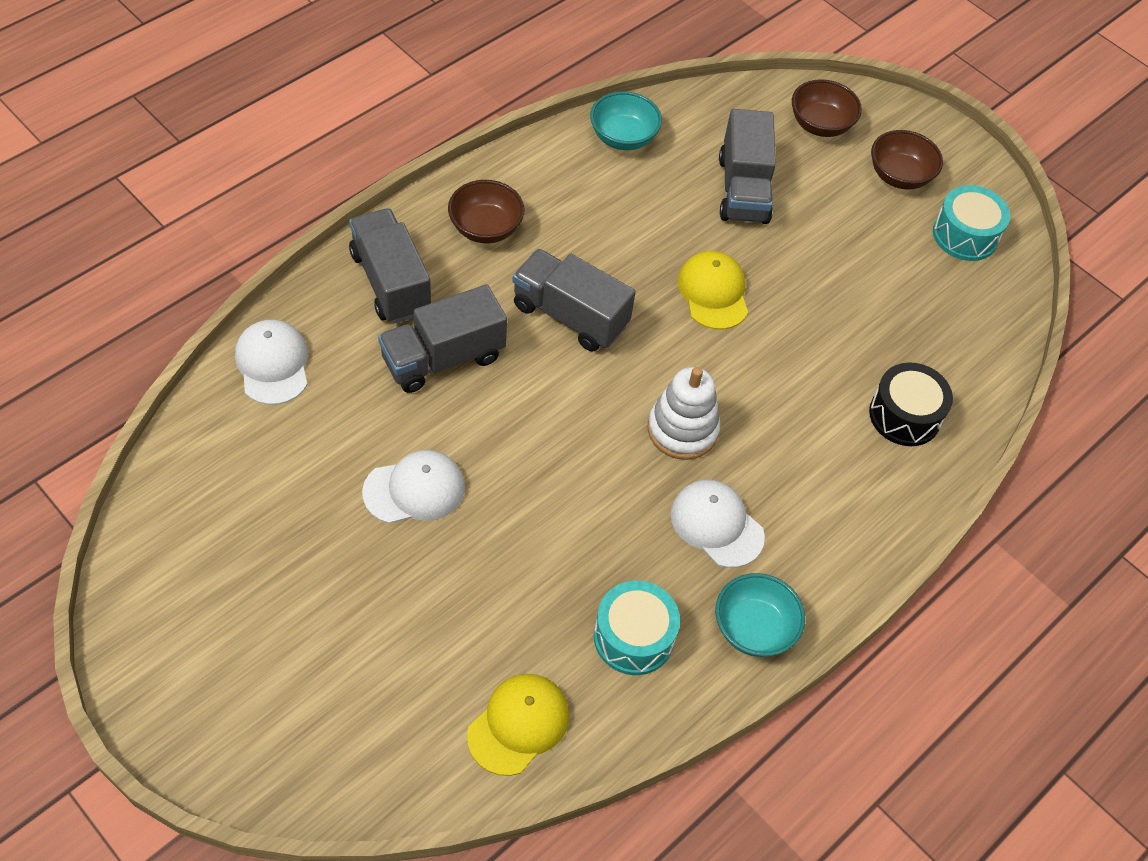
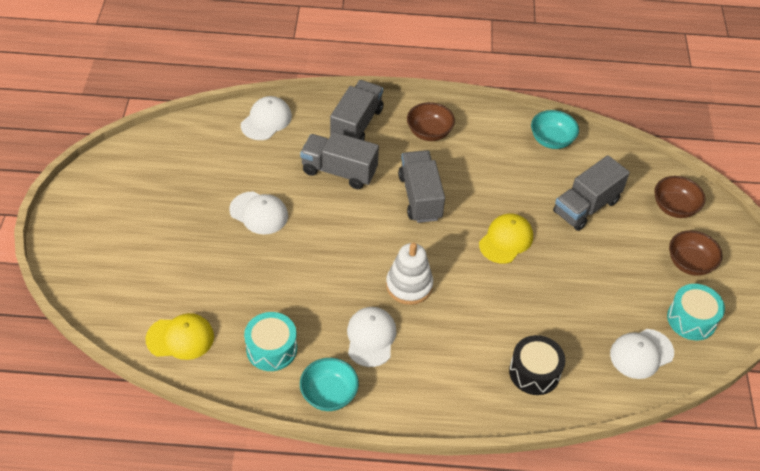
camera: 50 degrees right, 5 degrees down
none -> white cap [610,329,674,379]

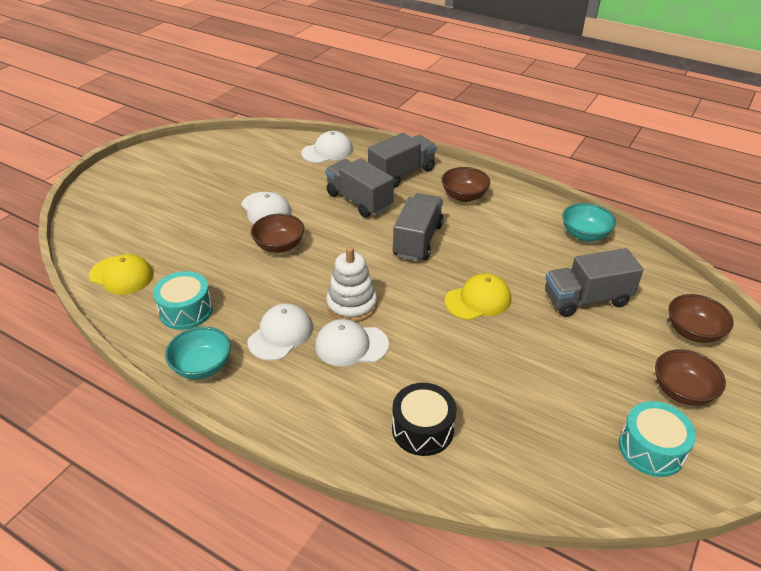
camera: 30 degrees right, 10 degrees down
white cap [610,329,674,379] -> white cap moved to [315,319,389,366]
none -> brown bowl [251,214,304,253]

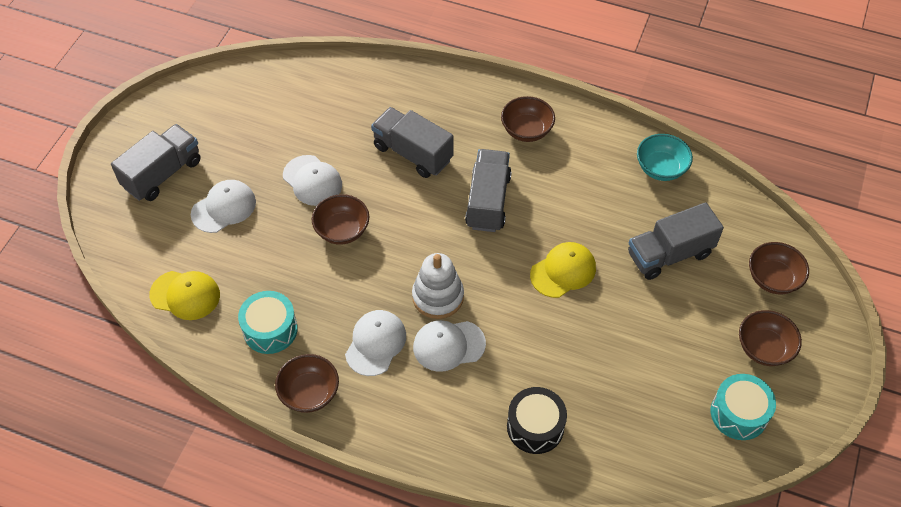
camera: 10 degrees left, 15 degrees up
turquoise bowl [165,327,231,380] -> brown bowl [275,354,339,413]
white cap [301,131,353,163] -> white cap moved to [191,180,256,233]
grey truck [368,133,437,188] -> grey truck moved to [111,124,201,201]

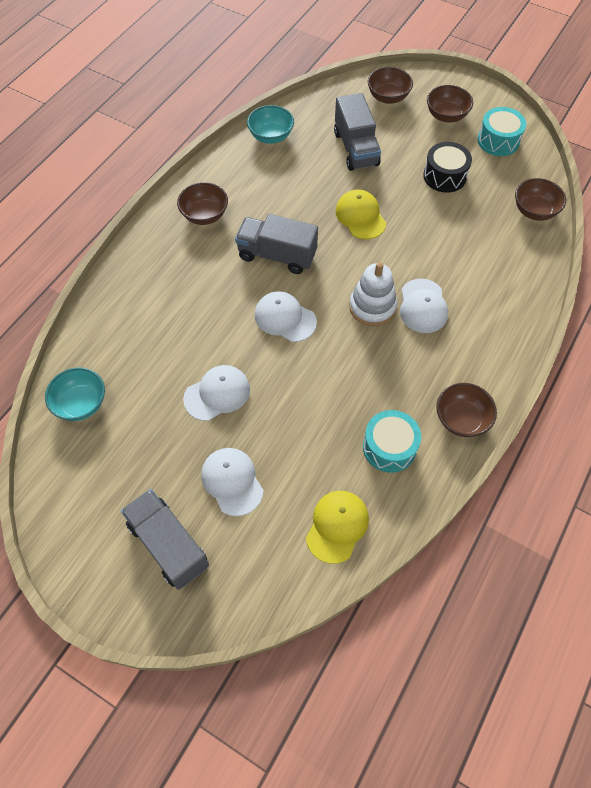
camera: 80 degrees left, 5 degrees up
brown bowl [312,194,369,245] -> brown bowl moved to [515,178,566,221]
white cap [345,310,406,376] -> white cap moved to [255,291,317,342]
grey truck [371,107,453,178] -> none
black drum [507,387,567,454] -> black drum moved to [423,142,472,193]
none -> turquoise bowl [45,368,105,421]

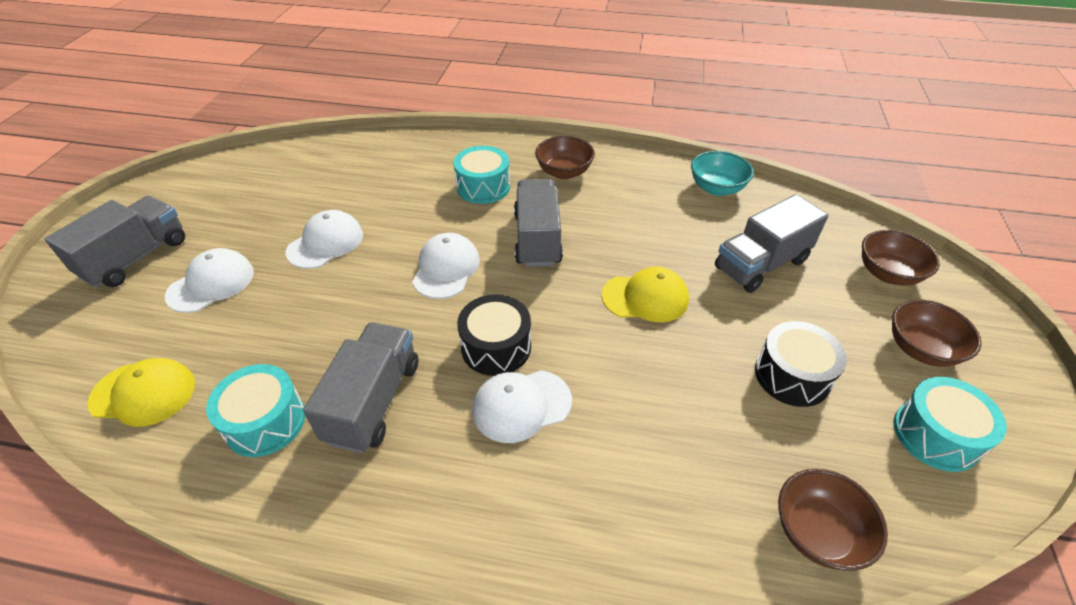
camera: 70 degrees right, 15 degrees down
turquoise bowl [45,368,105,421] -> none
white cap [183,365,250,421] -> white cap turned 90 degrees counterclockwise [286,210,363,269]
yellow cap [335,189,386,239] -> yellow cap turned 45 degrees clockwise [602,267,689,322]
white stacking toy [349,262,397,326] -> black drum [457,294,531,376]
brown bowl [436,383,497,437] -> none
none -> grey truck [303,322,418,453]
none -> turquoise drum [453,146,510,204]

